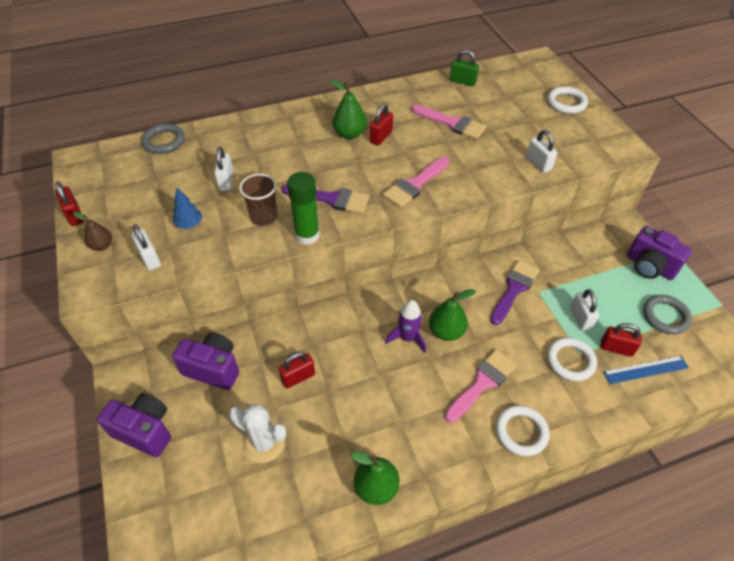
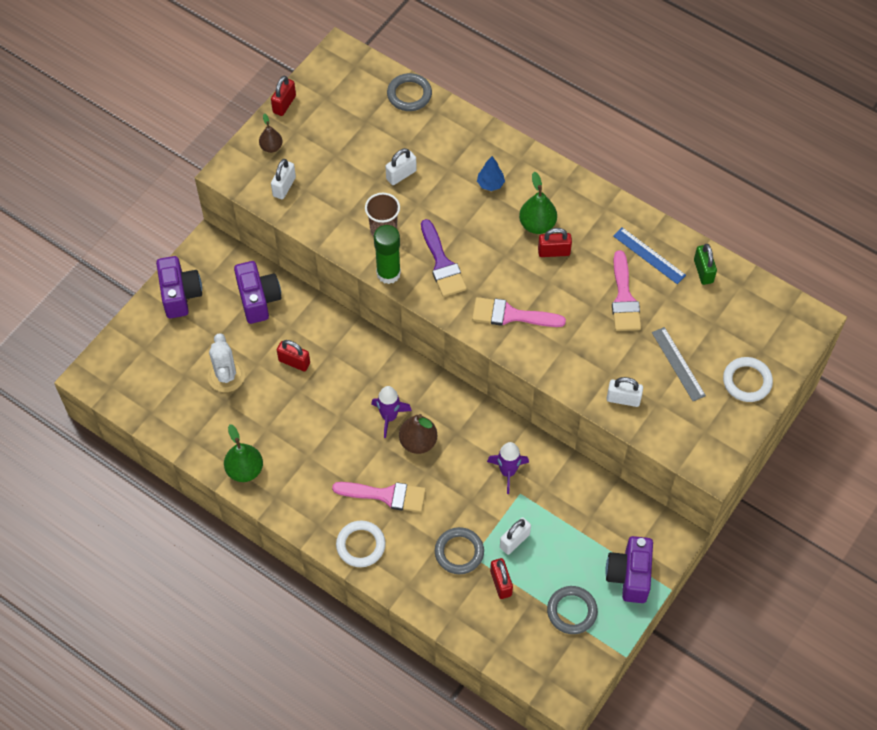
camera: 55 degrees right, 10 degrees up
blue tree [173,188,203,229] -> blue tree moved to [477,156,505,191]
green pear [429,289,476,341] -> brown pear [399,414,437,454]
purple brush [490,260,540,325] -> purple rocket [487,442,529,494]
white padlock [526,130,558,173] -> white padlock turned 75 degrees clockwise [606,377,643,407]
white ring [547,337,597,381] -> grey ring [435,527,484,574]
blue ruler [603,356,689,384] -> blue ruler moved to [613,227,686,284]
none -> grey ruler [652,327,706,401]

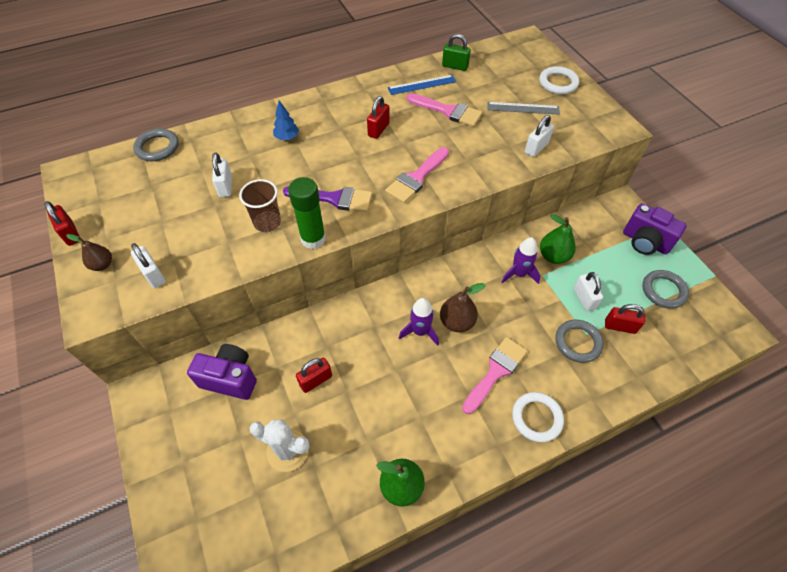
camera: 60 degrees left, 5 degrees down
purple camera [156,256,202,318] -> none
green pear [519,172,557,234] -> green pear moved to [540,214,576,264]

